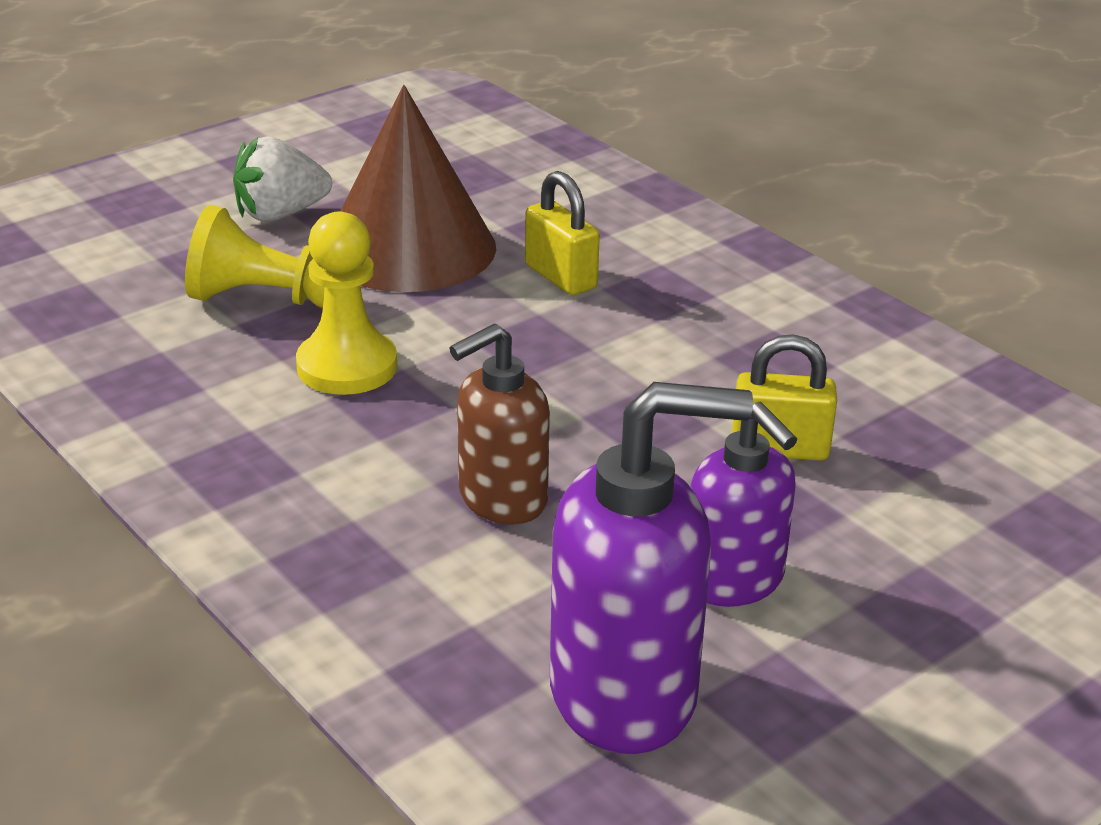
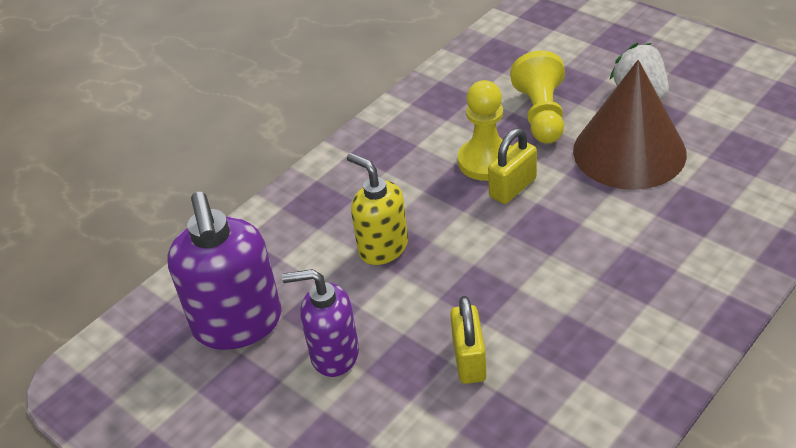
camera: 85 degrees right, 10 degrees up
brown soap dispenser [450,324,550,524] -> yellow soap dispenser [347,153,408,265]
yellow padlock [525,171,600,295] -> yellow padlock moved to [488,128,537,204]
purple soap dispenser [690,402,797,607] -> purple soap dispenser turned 45 degrees clockwise [282,269,359,377]

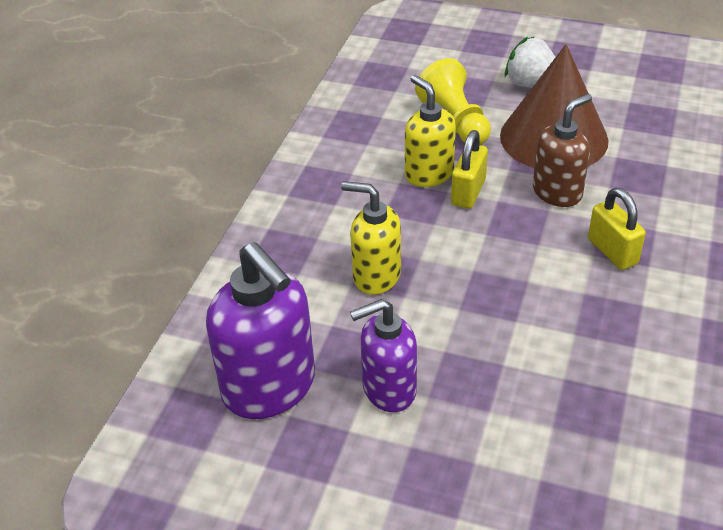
camera: 25 degrees left, 0 degrees up
yellow padlock [450,296,487,384] -> yellow padlock moved to [588,188,646,270]
yellow pawn [458,80,511,181] -> yellow soap dispenser [405,75,456,187]
none -> brown soap dispenser [533,93,592,207]

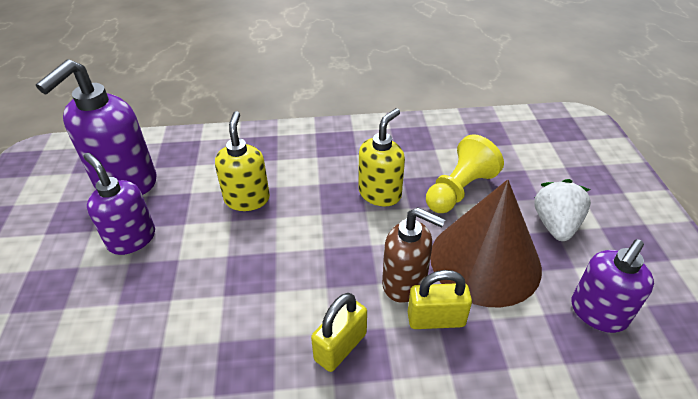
camera: 65 degrees right, 0 degrees up
yellow padlock [451,130,488,209] -> yellow padlock moved to [408,270,472,329]
none -> purple soap dispenser [571,239,654,333]

